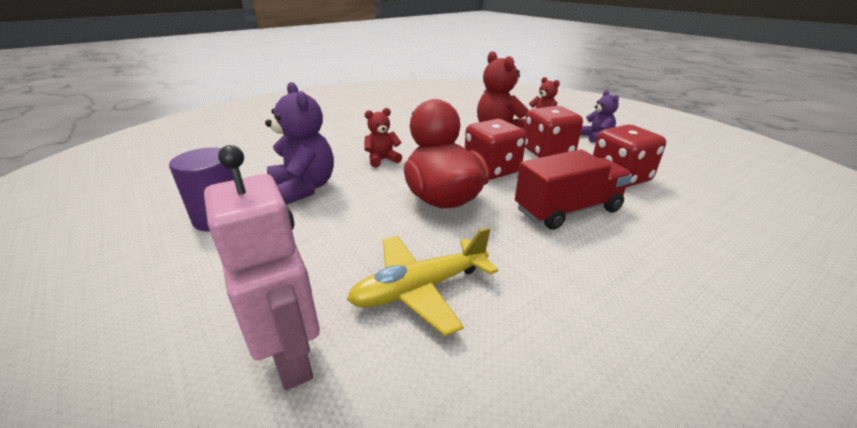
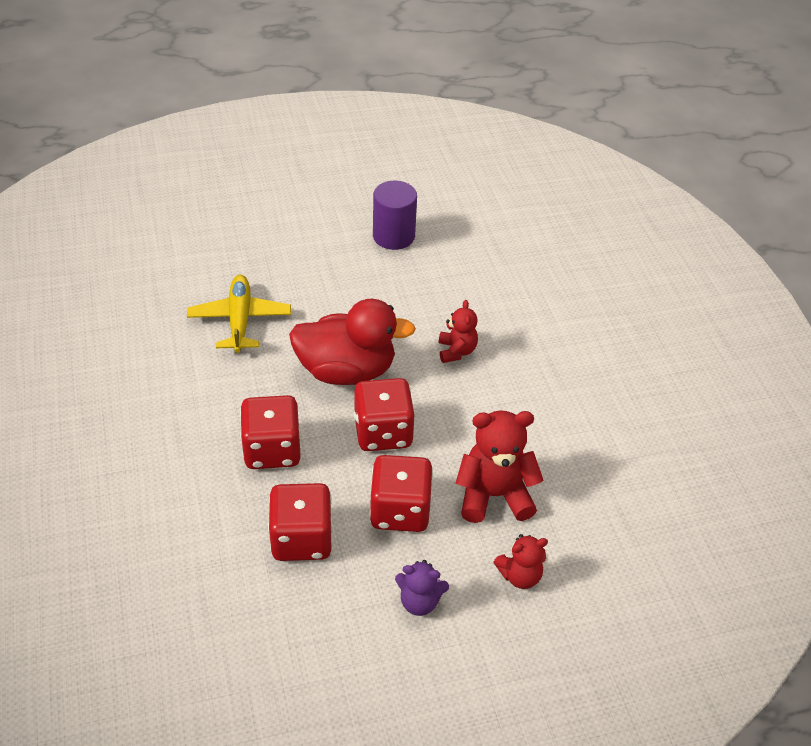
camera: 110 degrees right, 15 degrees up
pink robot [204,145,320,390] -> none
purple teddy bear [265,82,334,204] -> none
red truck [515,149,632,230] -> red dice [240,395,301,469]

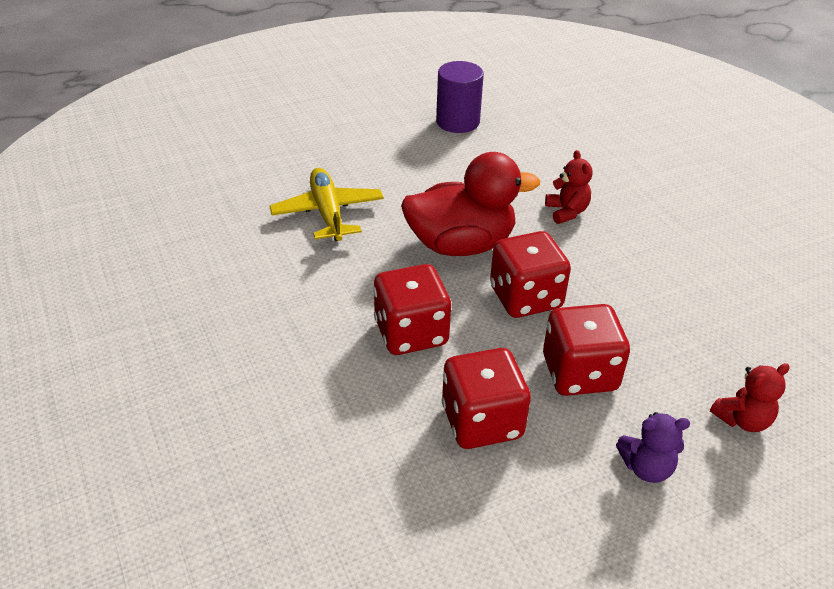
camera: 10 degrees left, 5 degrees down
red teddy bear [456,410,544,523] -> none

